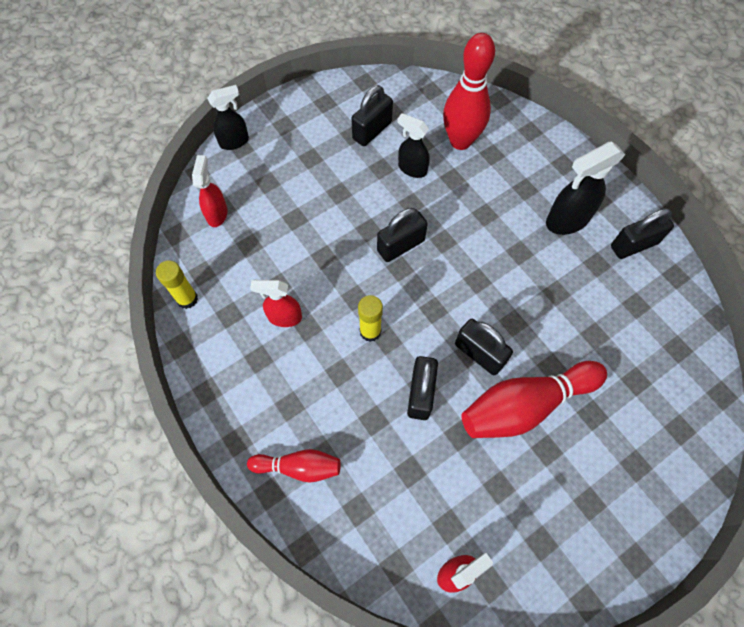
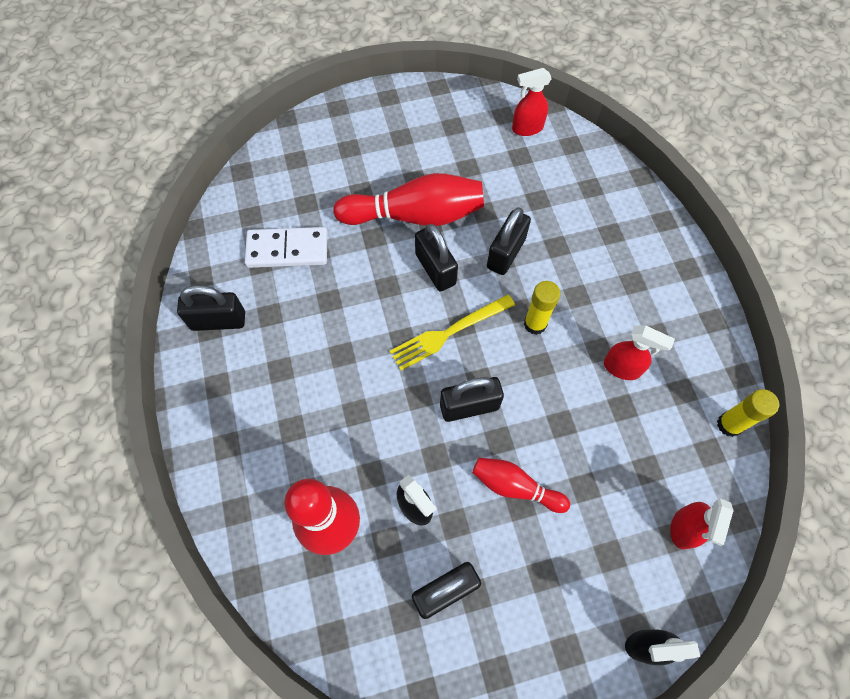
camera: 160 degrees left, 0 degrees up
red bowling pin [247,449,341,482] -> red bowling pin moved to [472,458,570,513]
black spray bottle [546,142,625,235] -> none
none -> white domino [245,227,327,268]
none -> yellow fork [390,294,515,370]

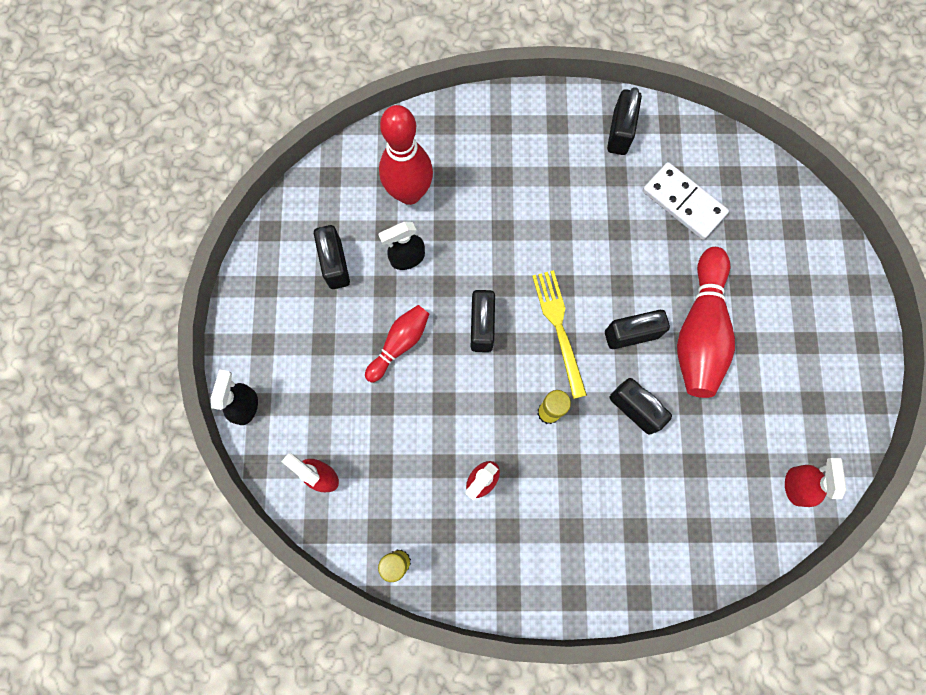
camera: 105 degrees right, 10 degrees up
white domino [245,227,327,268] -> white domino turned 60 degrees counterclockwise [643,162,729,240]

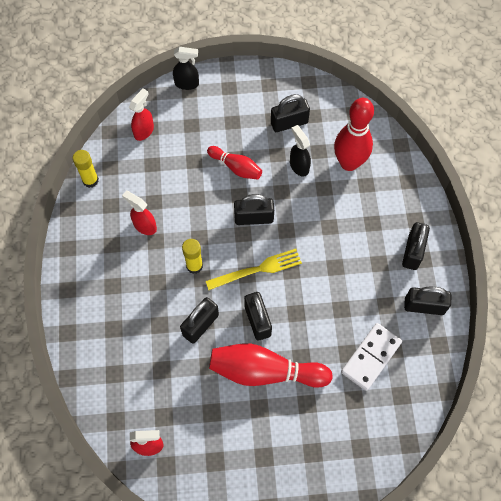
camera: 85 degrees right, 10 degrees down
none -> black padlock [402,222,430,270]

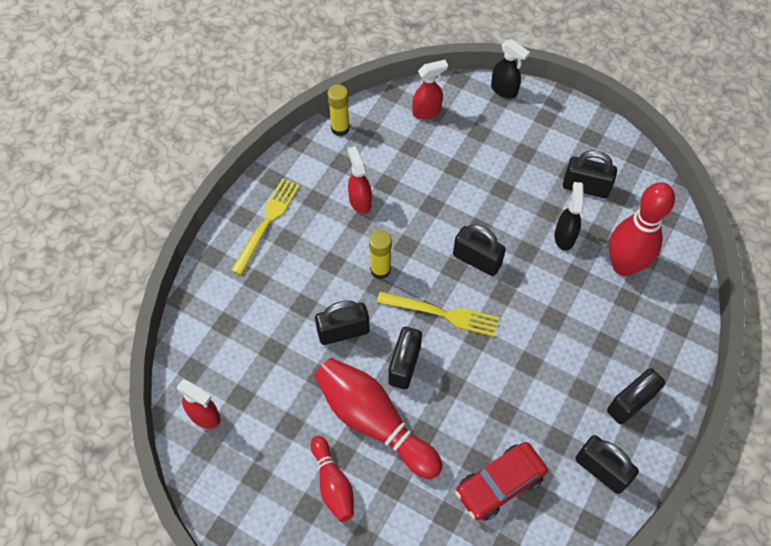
camera: 35 degrees right, 5 degrees down
red bowling pin [207,146,262,179] -> red bowling pin moved to [311,436,354,522]
white domino [341,323,402,391] -> red car [455,442,548,521]
none -> yellow fork [231,178,300,275]

